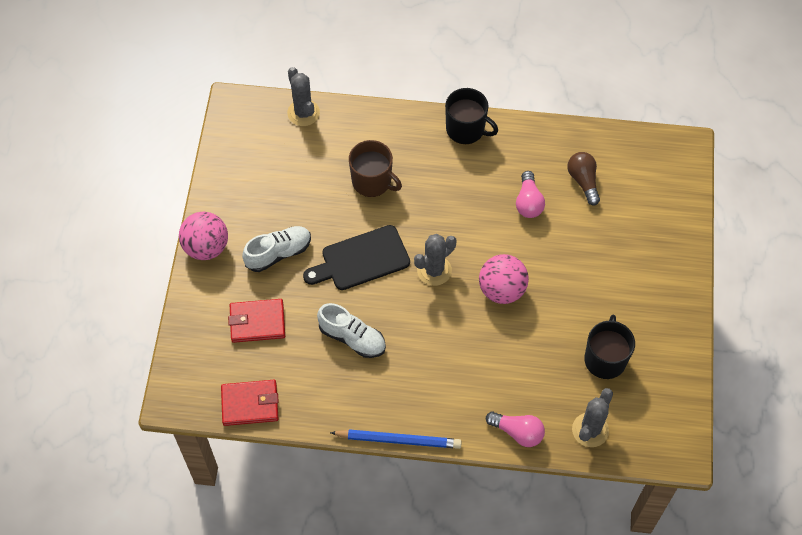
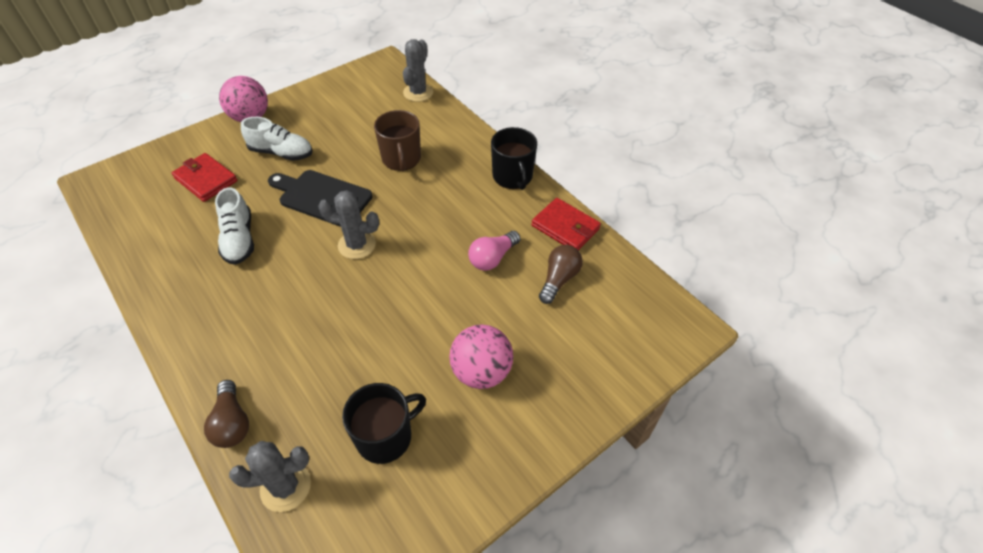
camera: 45 degrees right, 10 degrees down
red wallet [221,380,279,426] -> red wallet moved to [531,198,601,250]
blue pencil [330,429,462,449] -> none
pink ball [479,254,529,304] -> pink ball moved to [449,324,513,389]
pink light bulb [486,412,545,447] -> brown light bulb [204,380,249,448]

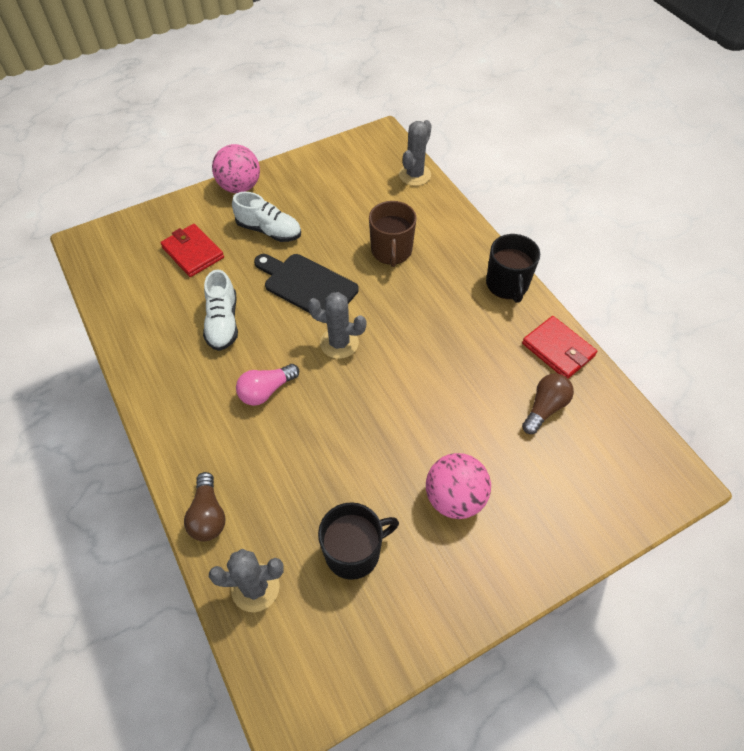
camera: 10 degrees right, 5 degrees up
pink light bulb [468,231,520,271] -> pink light bulb moved to [236,364,299,406]

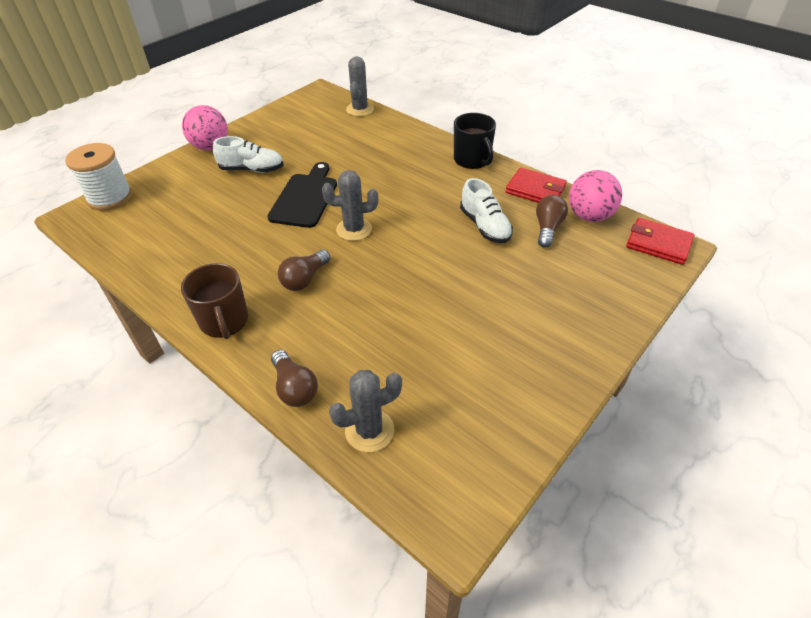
camera: 20 degrees left, 10 degrees down
red wallet [160,224,224,277] -> red wallet moved to [626,218,694,265]
white shoe [203,270,238,351] -> white shoe moved to [460,178,513,243]
pink light bulb [236,364,299,406] -> brown light bulb [278,249,330,291]
black cutting board [254,254,359,313] -> black cutting board turned 90 degrees clockwise [267,162,337,228]
black mug [318,502,399,580] -> none
brown mug [369,201,417,267] -> brown mug moved to [181,263,248,339]
pink ball [426,453,491,519] -> pink ball moved to [569,170,622,222]
none -> white spool [65,143,132,211]

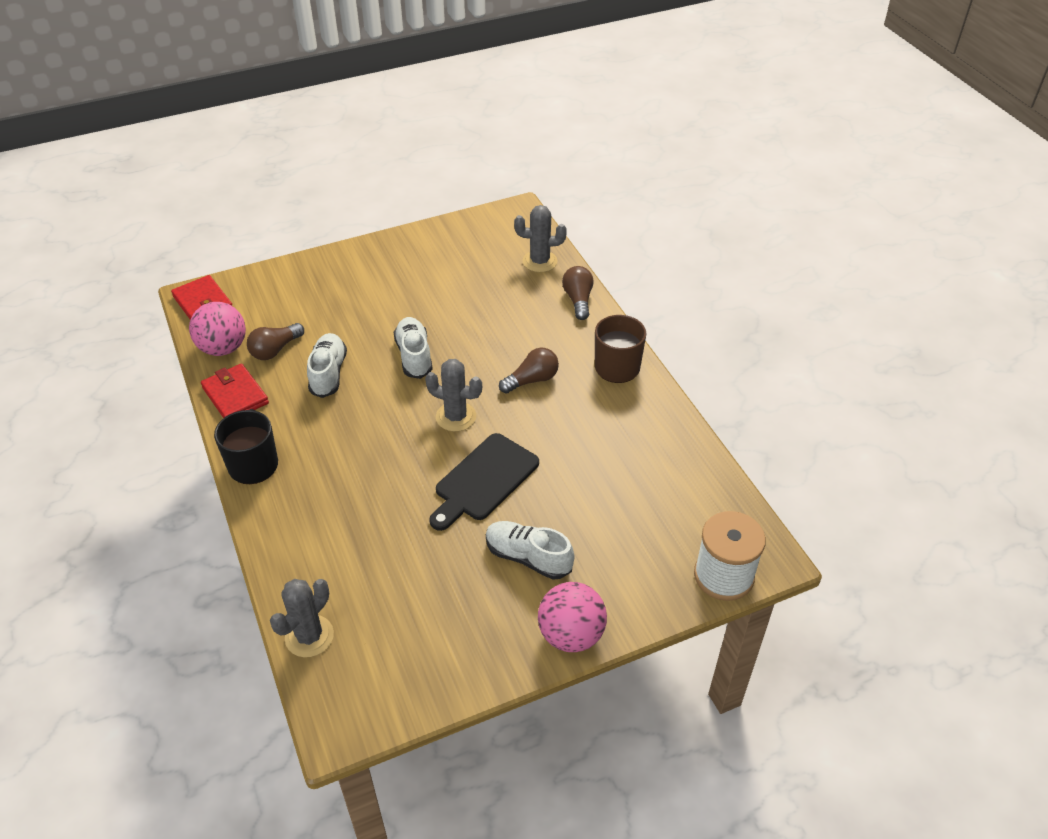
camera: 155 degrees left, 0 degrees up
none -> white shoe [394,317,433,379]

